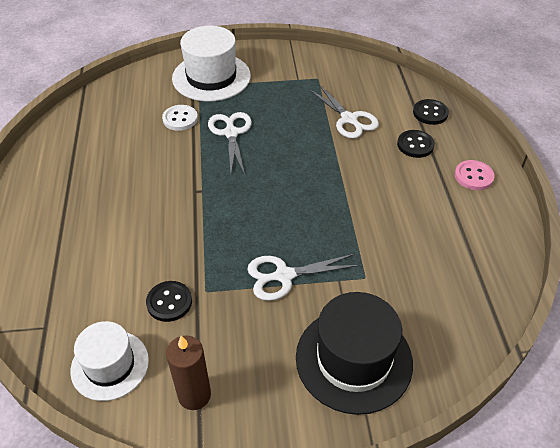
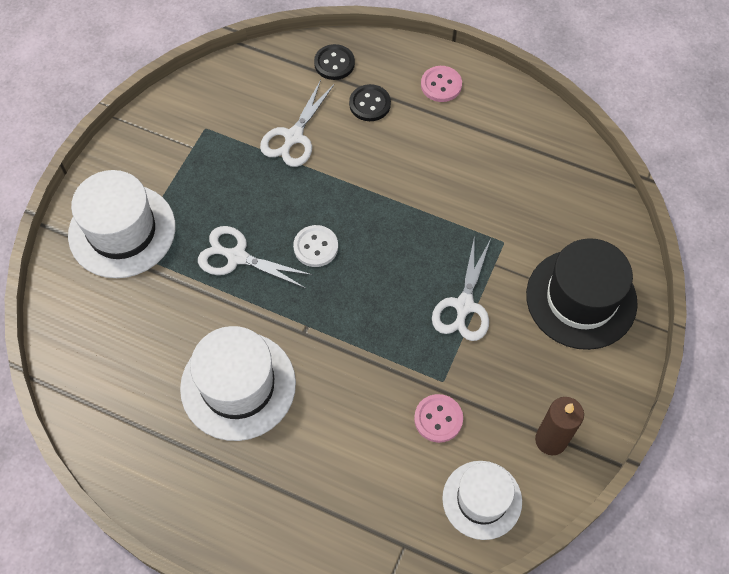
camera: 60 degrees left, 15 degrees up
black button [146,281,192,322] -> pink button [414,394,463,443]
white button [162,105,198,131] -> white button moved to [293,225,338,267]
white scissors [309,84,379,139] -> white scissors turned 120 degrees clockwise [260,80,334,167]
none -> white hat [180,326,296,441]

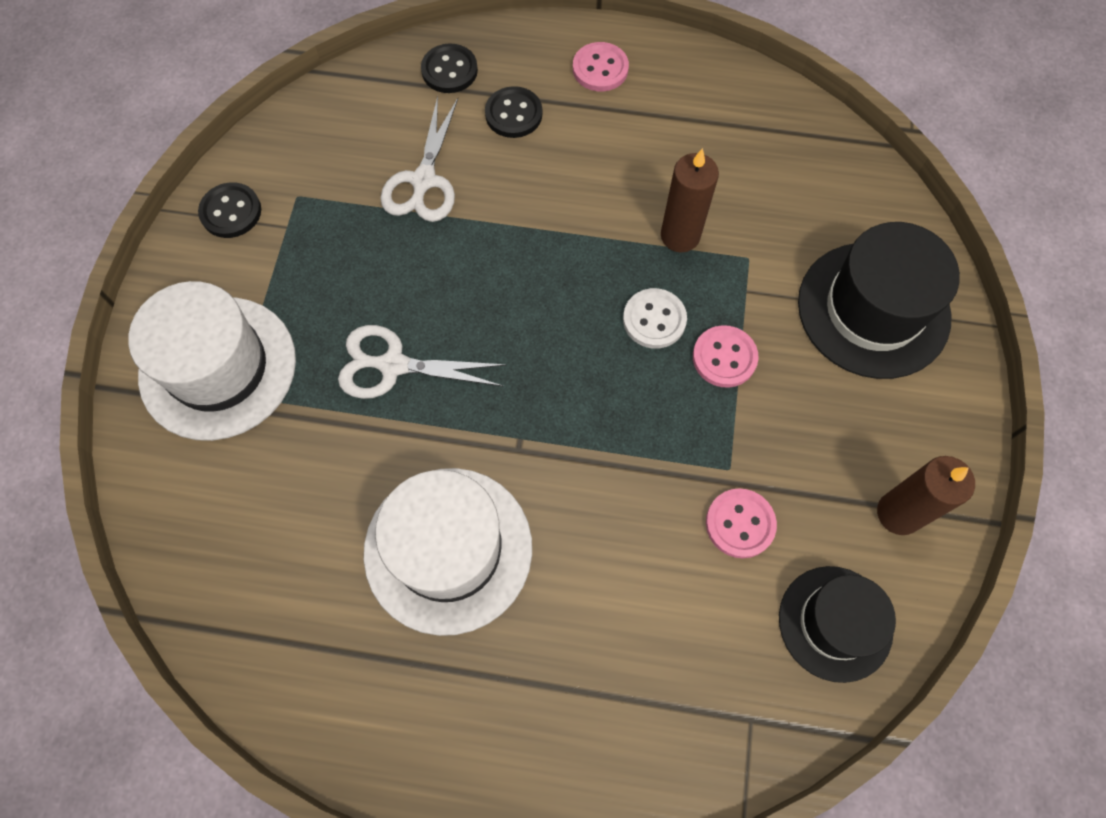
camera: 15 degrees left, 5 degrees up
white button [293,225,338,267] -> white button moved to [623,288,687,349]
white scissors [432,235,491,341] -> pink button [693,325,758,388]
white hat [442,461,522,540] -> black hat [779,566,896,683]
none -> black button [198,182,261,238]
none -> brown candle [661,148,719,252]

